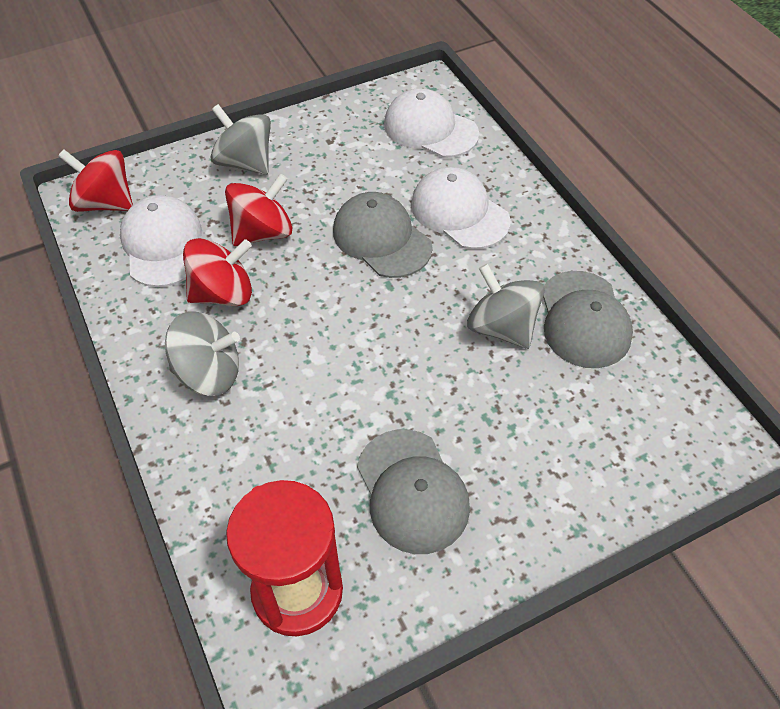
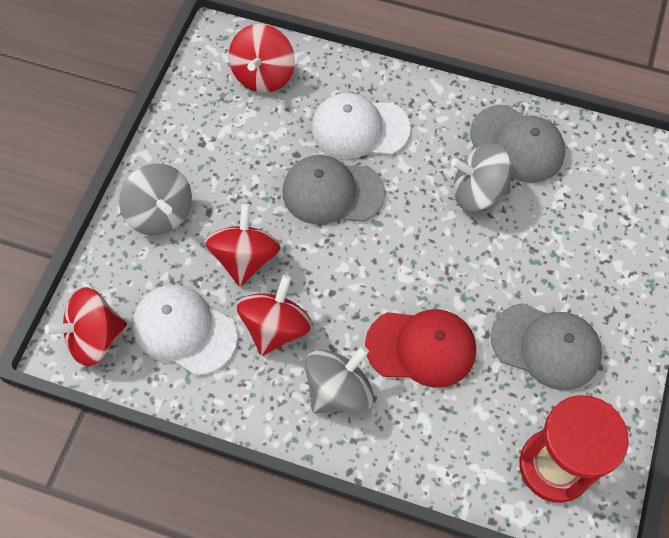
camera: 45 degrees left, 10 degrees up
grey spinning top [210,104,271,175] -> grey spinning top turned 120 degrees counterclockwise [119,163,192,235]
white cap [384,89,479,158] -> red spinning top [229,24,295,93]
none -> red cap [365,309,476,388]

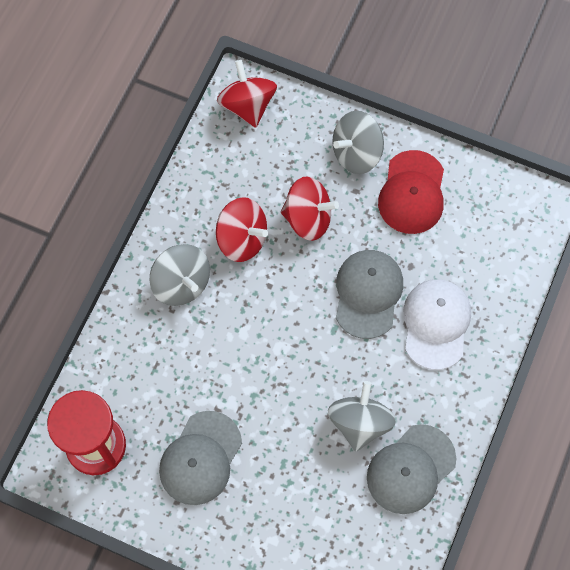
camera: 95 degrees right, 5 degrees up
white cap [133,285,238,375] -> none
red spinning top [229,24,295,93] -> none
red cap [365,309,476,388] -> red cap moved to [378,150,444,234]

